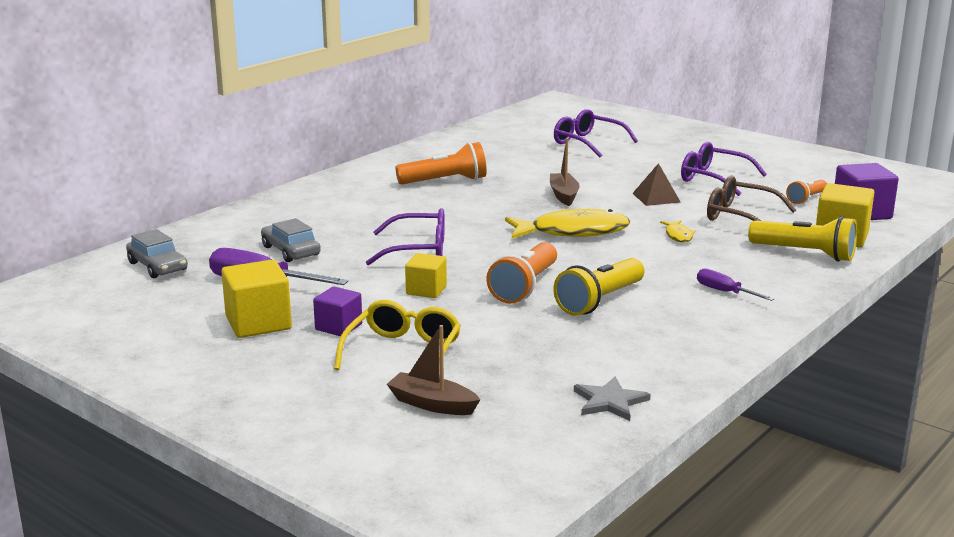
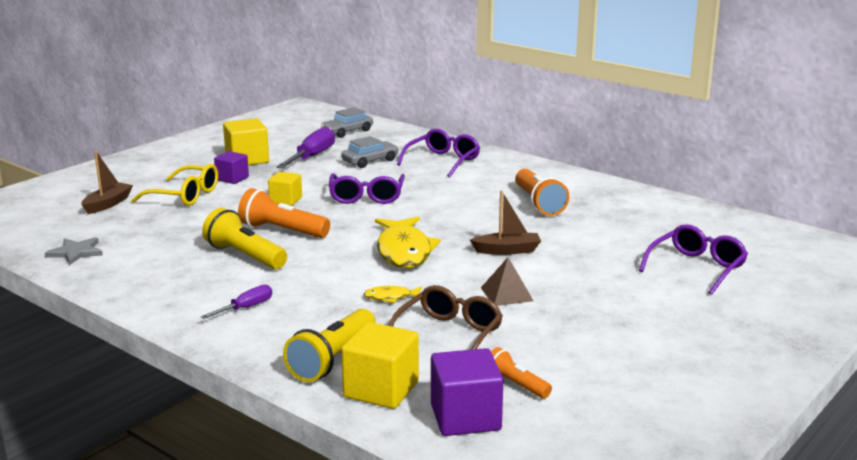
camera: 90 degrees right, 0 degrees up
purple glasses [681,142,767,196] -> purple glasses moved to [397,129,480,177]

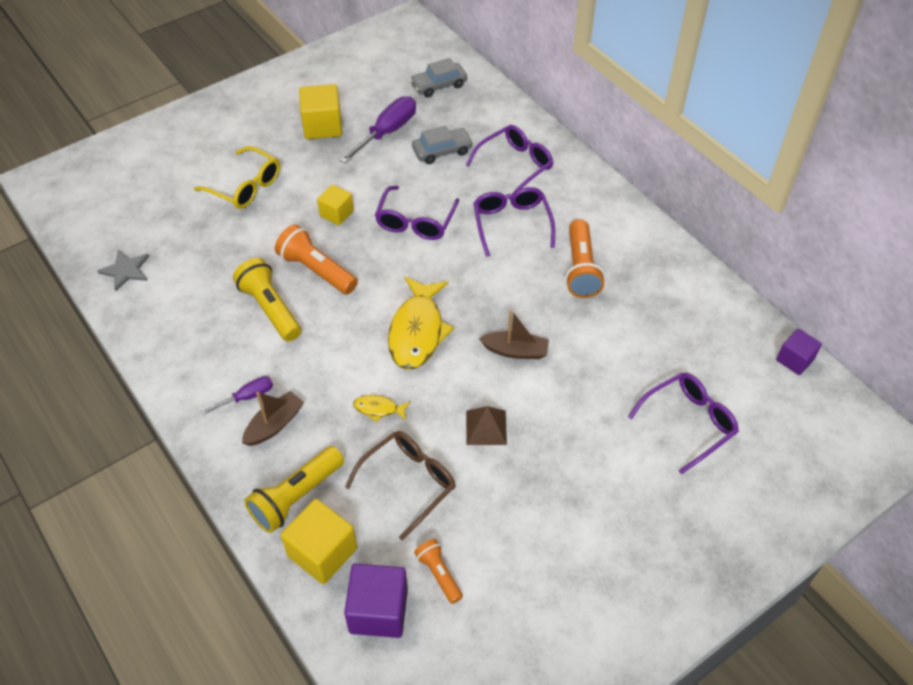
camera: 15 degrees right, 30 degrees up
brown boat [82,151,133,214] -> brown boat moved to [242,391,304,446]
purple cube [214,151,249,184] -> purple cube moved to [776,329,822,375]
none -> purple glasses [473,187,555,257]

